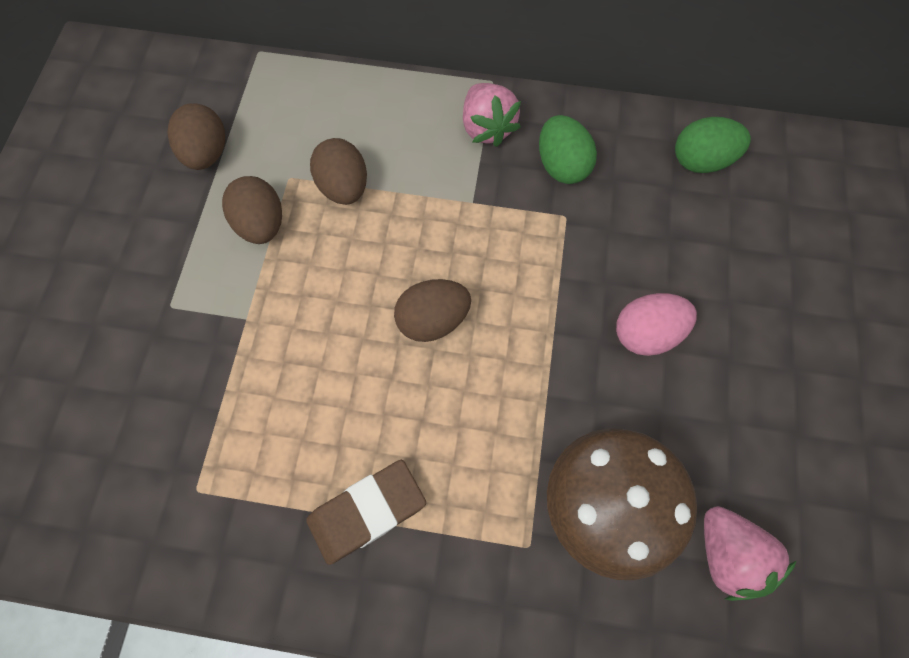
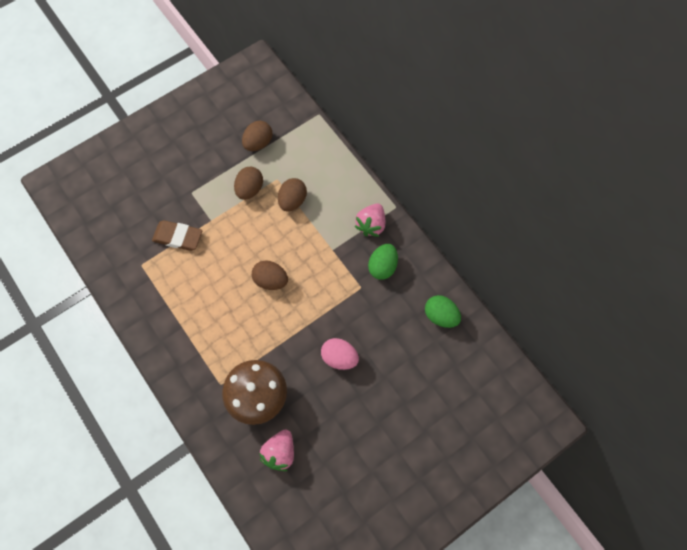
camera: 45 degrees right, 0 degrees up
brown eraser [306,460,426,565] -> brown eraser moved to [152,220,202,251]

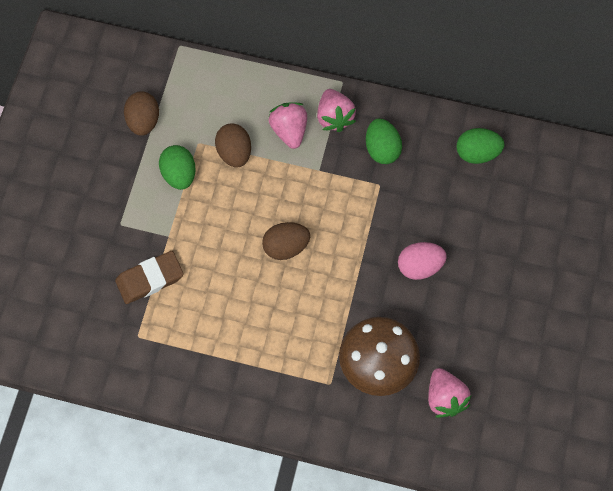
camera: 40 degrees left, 0 degrees up
brown egg [234,167,263,200] -> green egg [159,145,196,190]
none -> pink strawberry [269,102,307,149]

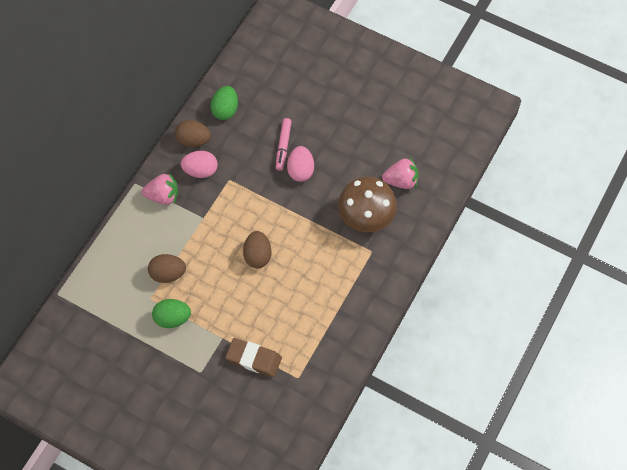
camera: 75 degrees left, 5 degrees down
brown eraser [115,251,184,304] -> brown eraser turned 60 degrees counterclockwise [225,338,282,377]
brown egg [124,91,159,136] -> brown egg moved to [175,120,211,147]
pink strawberry [269,102,307,149] -> none
green egg [366,119,402,164] -> pink egg [181,151,218,178]
none -> pink marker [276,118,292,171]

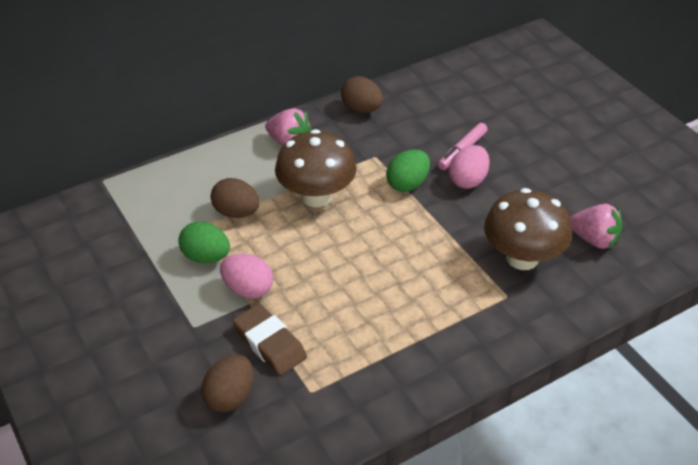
camera: 30 degrees right, 20 degrees down
pink egg [181,151,218,178] -> pink egg moved to [220,253,273,299]
green egg [211,86,238,120] -> green egg moved to [386,149,430,192]
brown egg [243,231,271,268] -> brown egg moved to [201,355,253,412]
none -> brown mushroom [275,129,357,207]

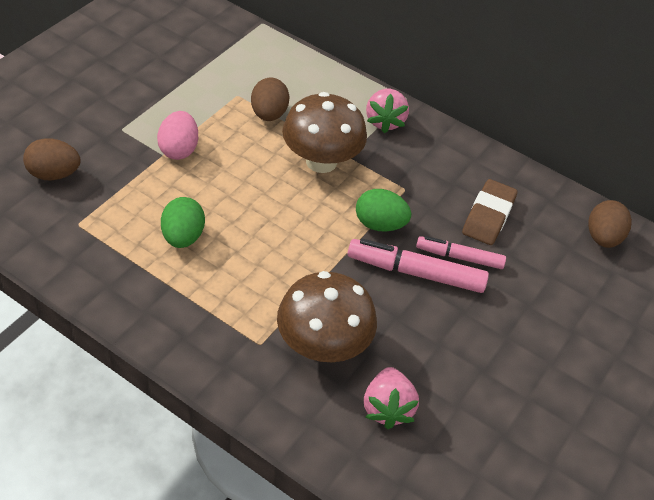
camera: 60 degrees right, 5 degrees up
green egg [178,222,230,263] -> green egg moved to [161,197,205,248]
brown eraser [233,304,307,376] -> brown eraser moved to [462,179,517,245]
brown egg [341,76,383,113] -> brown egg moved to [588,200,632,248]
pink egg [449,145,490,189] -> pink marker [348,239,489,293]

